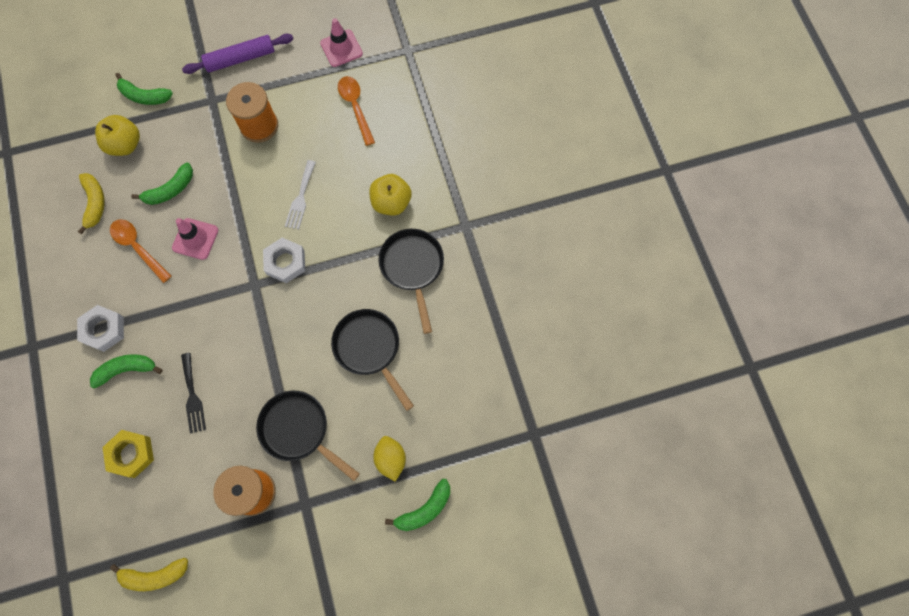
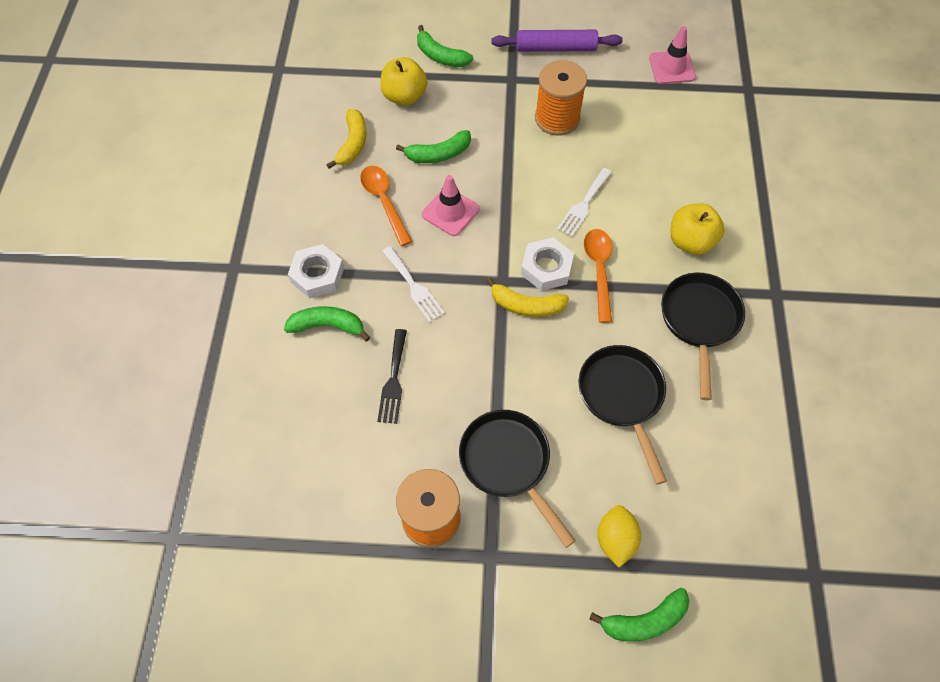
camera: 20 degrees right, 10 degrees down
yellow nut [102,430,154,478] -> none
yellow banana [110,558,188,591] -> yellow banana moved to [486,277,569,317]
orange spoon [338,76,375,146] -> orange spoon moved to [584,229,612,323]
none -> white fork [382,246,445,323]

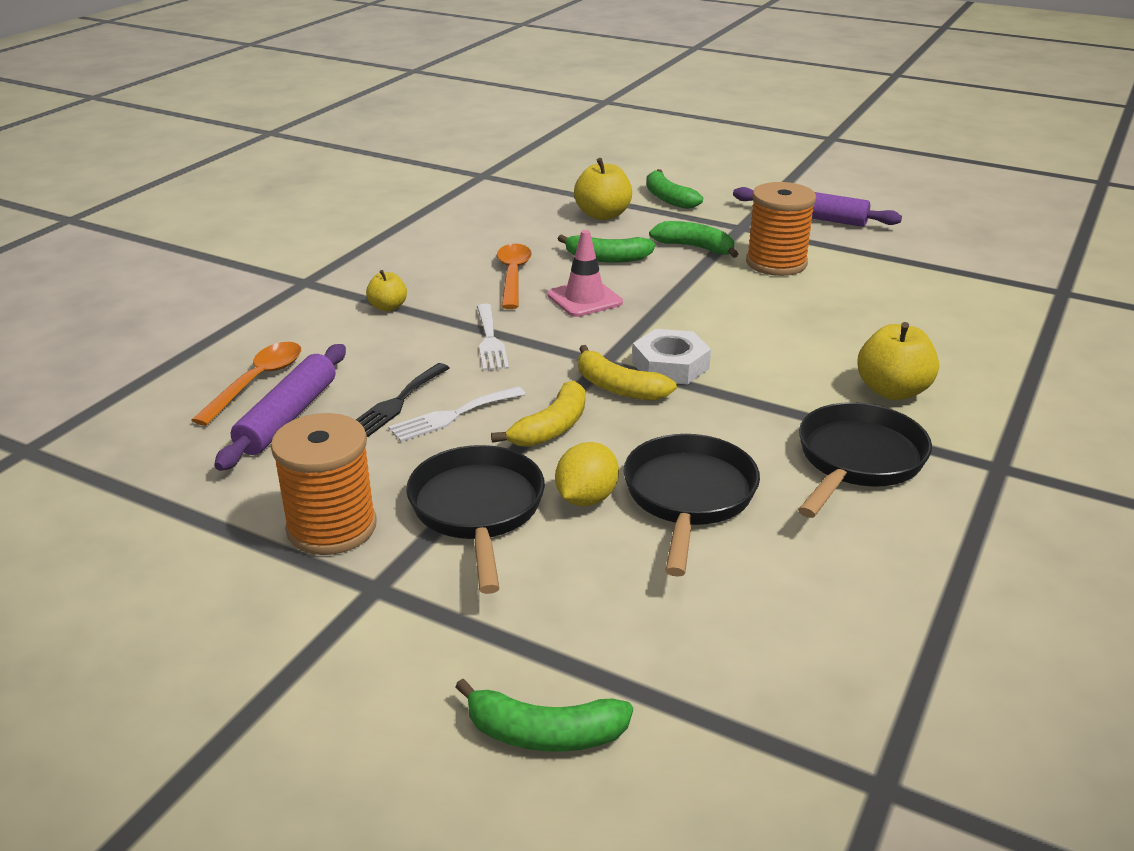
camera: 25 degrees right, 30 degrees down
green banana [284,306,370,341] -> green banana moved to [649,221,738,258]
white nut [288,244,344,298] -> yellow apple [366,270,407,311]
yellow banana [326,109,366,169] -> yellow banana moved to [491,380,585,447]
white fork [557,168,612,237] -> white fork moved to [388,386,526,442]
orange spoon [584,229,612,323] -> orange spoon moved to [192,342,301,426]
yellow lemon [597,505,641,568] -> yellow lemon moved to [555,442,619,506]
pink traffic cone [649,26,696,84] -> none
none -> purple rolling pin [214,344,346,471]

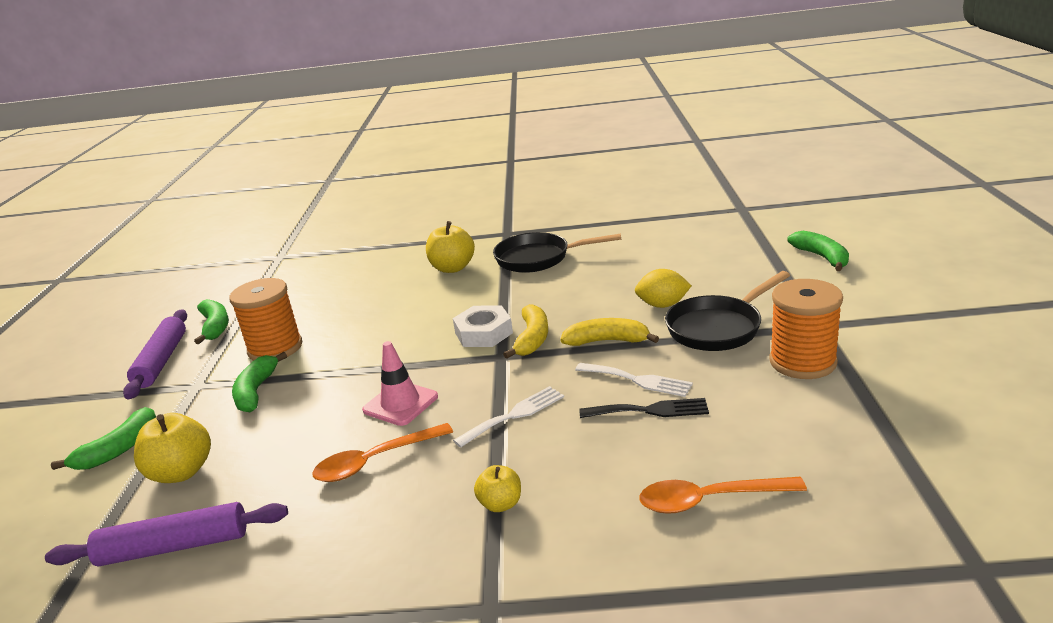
camera: 115 degrees left, 5 degrees down
purple rolling pin [214,344,346,471] -> purple rolling pin moved to [45,502,288,567]
green banana [558,234,655,263] -> green banana moved to [194,299,229,344]
black pan [624,434,760,577] -> none

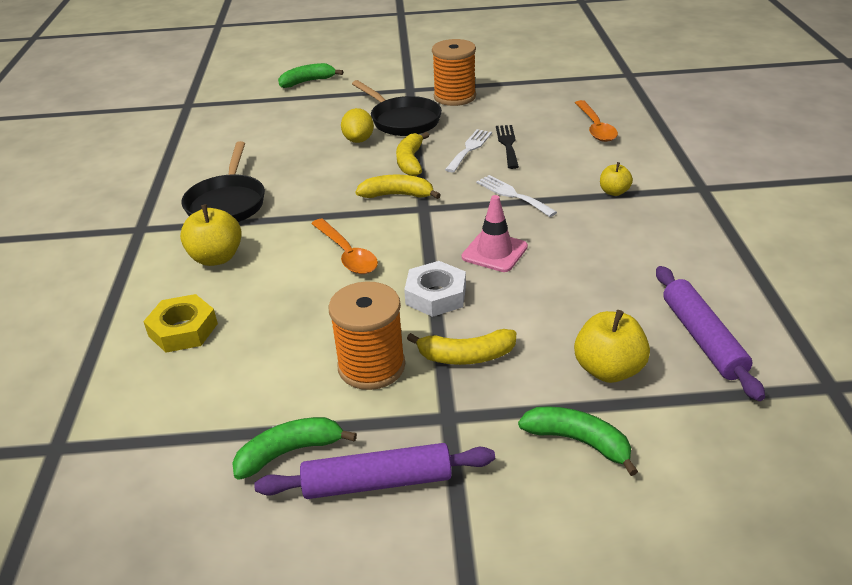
camera: 95 degrees left, 10 degrees up
green banana [232,352,287,412] -> yellow banana [407,329,516,365]
orange spoon [312,423,453,482] -> orange spoon moved to [311,219,378,274]
white nut [453,305,513,347] -> white nut moved to [404,261,466,317]
none -> yellow nut [143,294,218,353]

